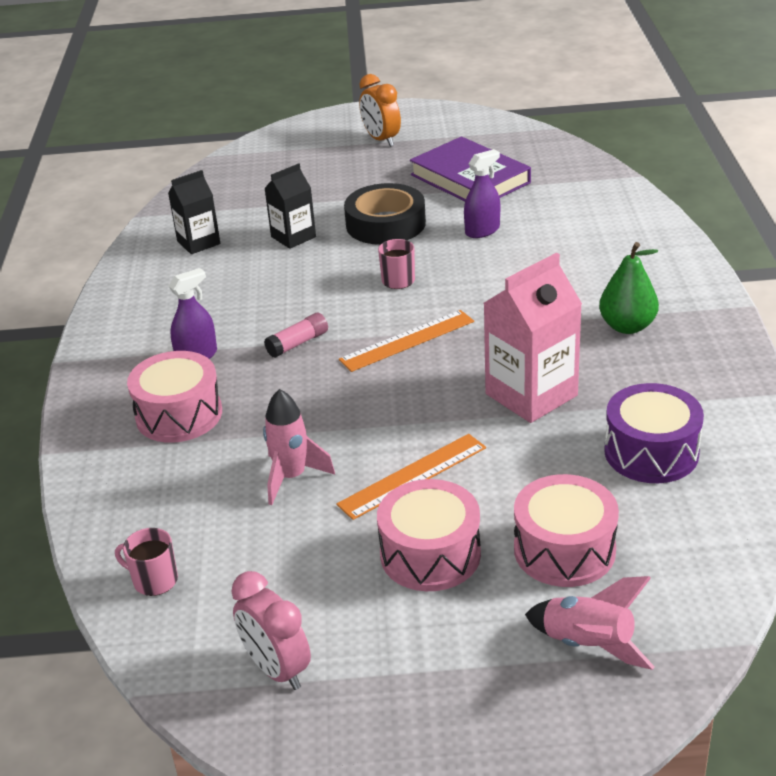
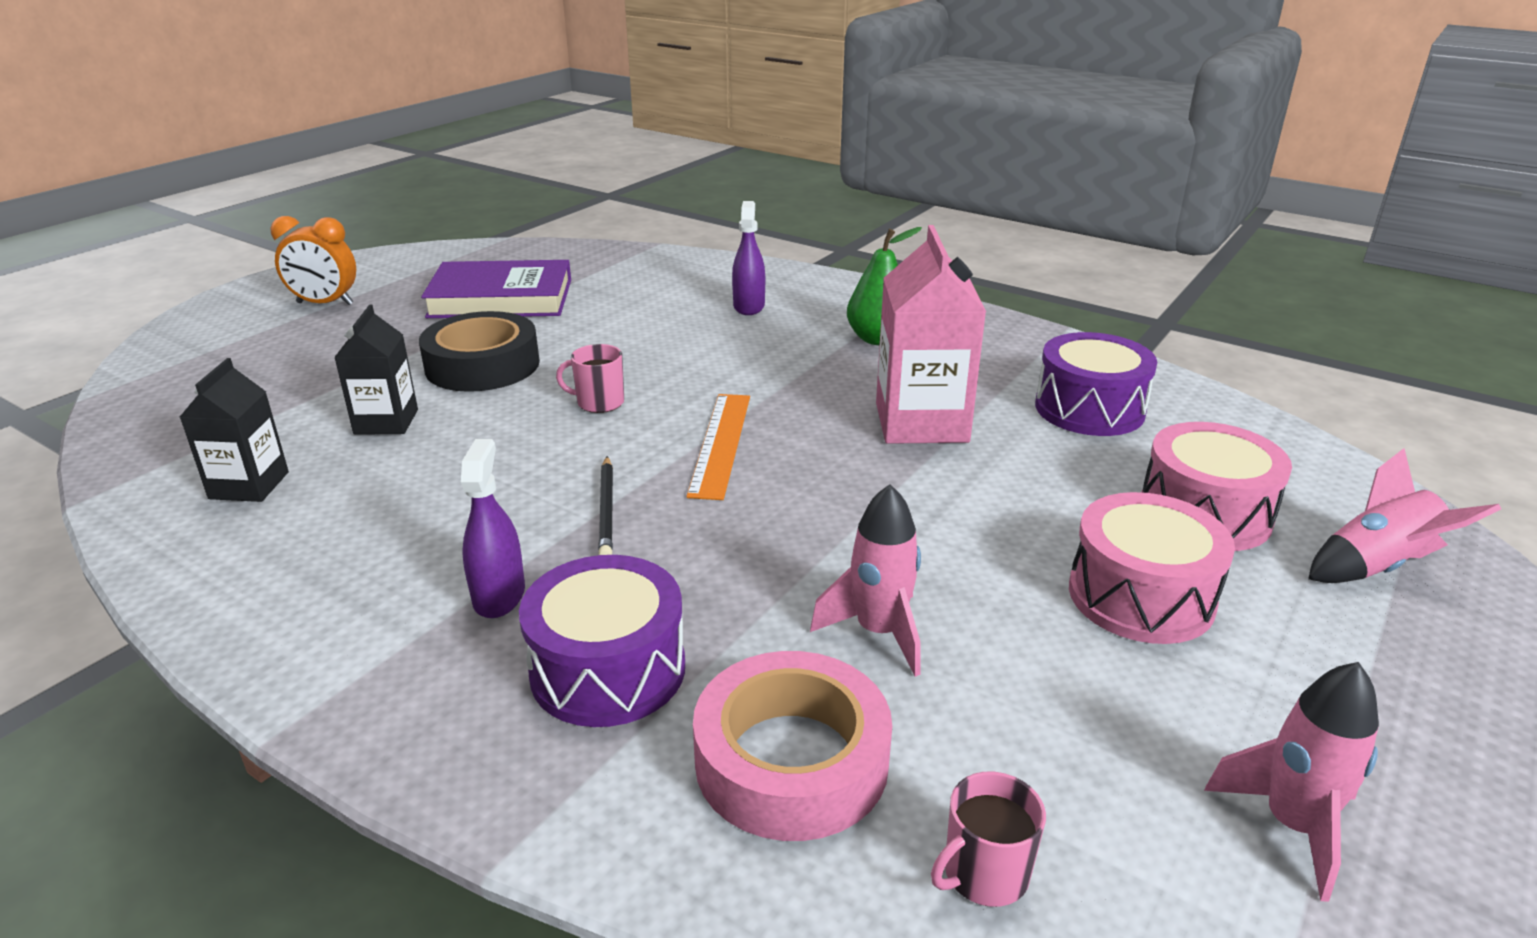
camera: 55 degrees left, 5 degrees down
pink drum [127,351,222,443] -> purple drum [519,555,685,727]
pink clock [231,571,311,690] -> pink rocket [1204,662,1379,902]
pink glue stick [264,313,328,358] -> black pencil [598,456,613,555]
orange ruler [336,434,486,520] -> none
purple spray bottle [464,149,500,238] -> purple spray bottle moved to [732,201,765,315]
none -> pink tape [693,651,892,841]

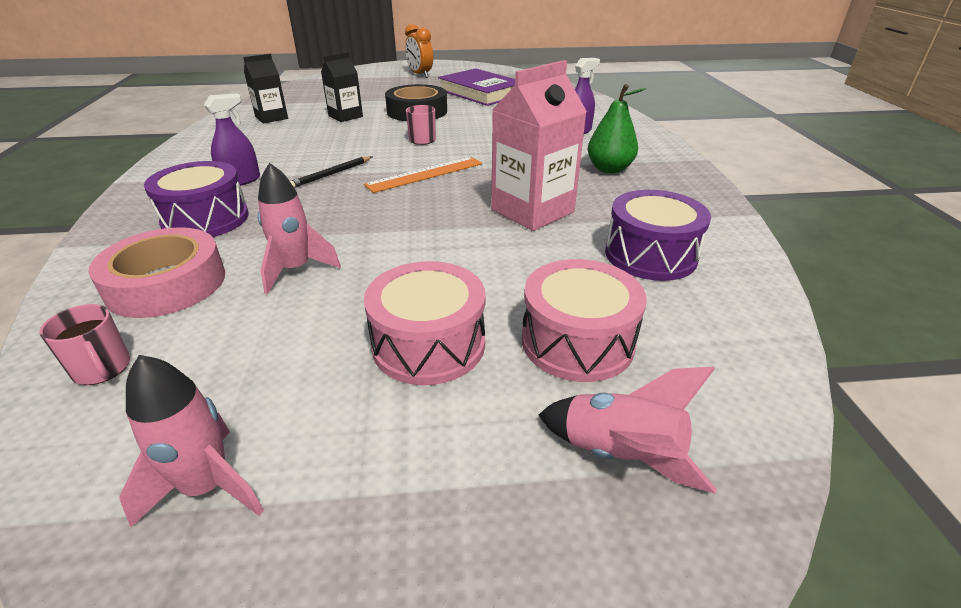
camera: 50 degrees right, 5 degrees up
pink mug [931,772,1046,907] -> pink mug turned 150 degrees counterclockwise [39,304,130,385]

